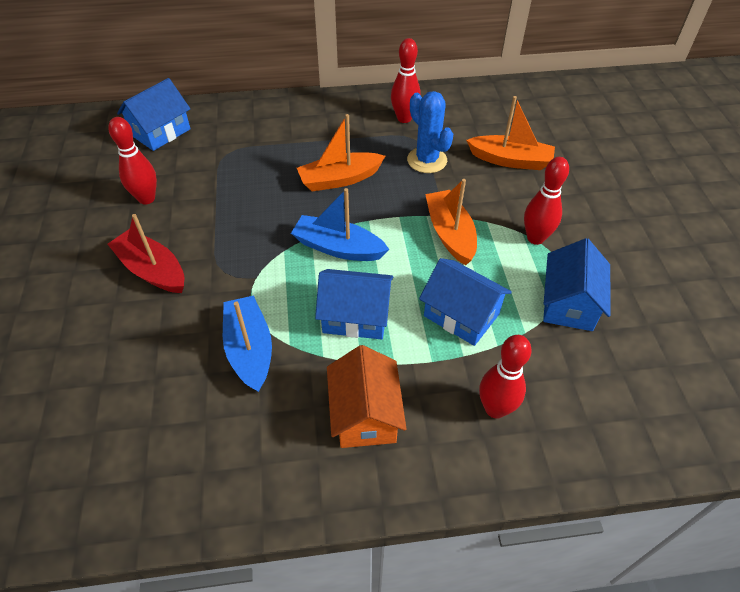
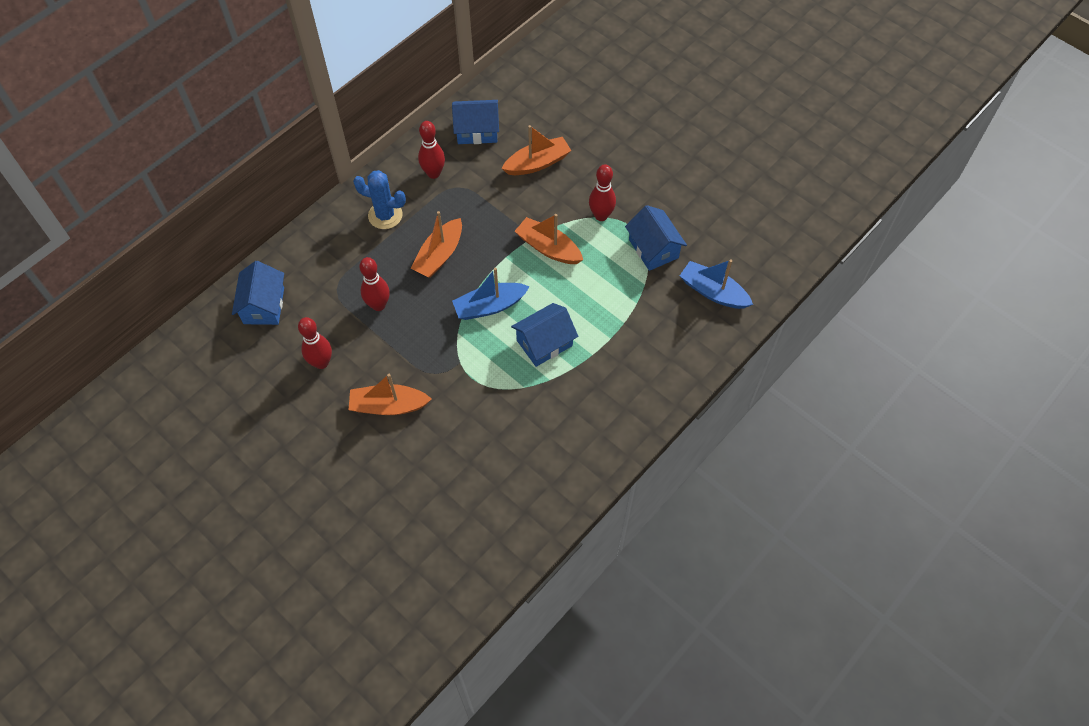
camera: 40 degrees left, 10 degrees up
red boat [107,214,184,293] -> orange boat [348,374,432,415]
blue boat [223,295,272,392] -> blue boat moved to [680,259,753,309]
orange house [327,345,407,448] -> none
blue cactus [407,91,453,173] -> blue cactus moved to [353,170,406,229]
blue house [419,258,512,346] -> blue house moved to [452,100,499,144]
red bowling pin [479,335,532,419] -> red bowling pin moved to [359,257,390,311]

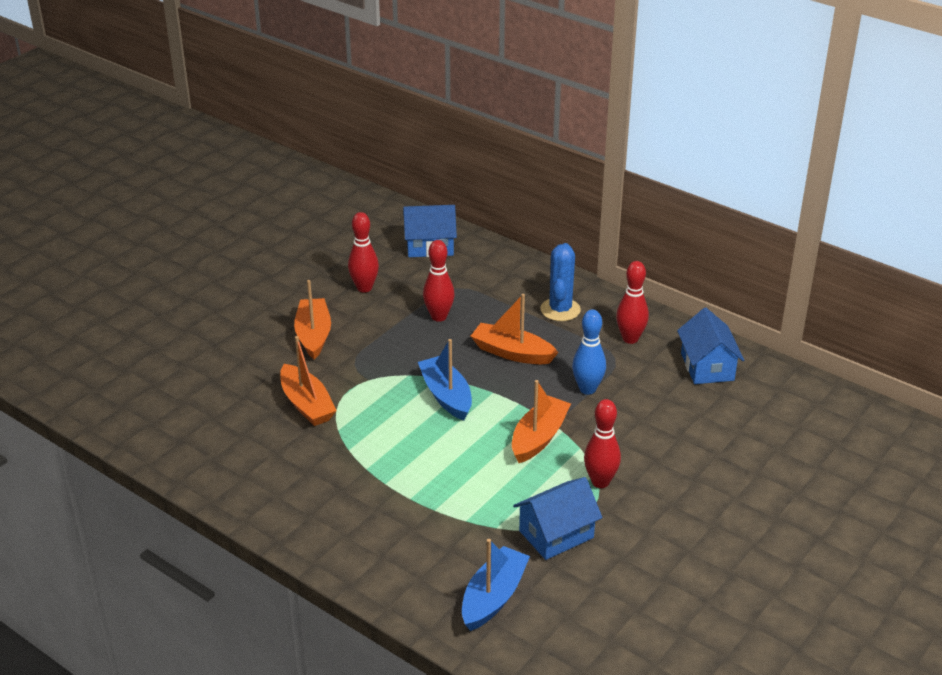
camera: 85 degrees right, 25 degrees down
orange boat [502,125,571,175] -> orange boat moved to [280,336,337,426]
blue house [511,303,578,367] -> none
none -> blue bowling pin [572,309,606,395]

